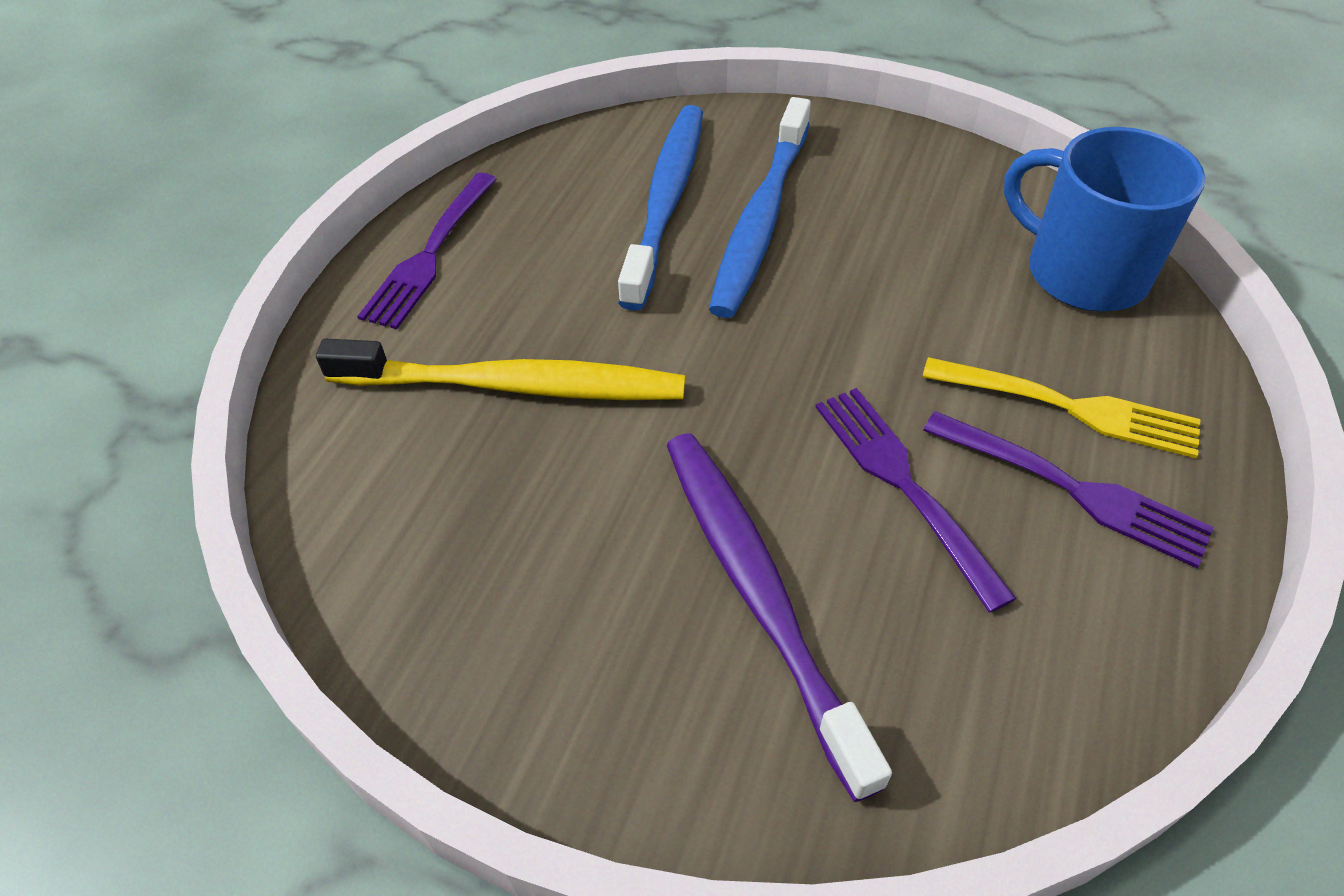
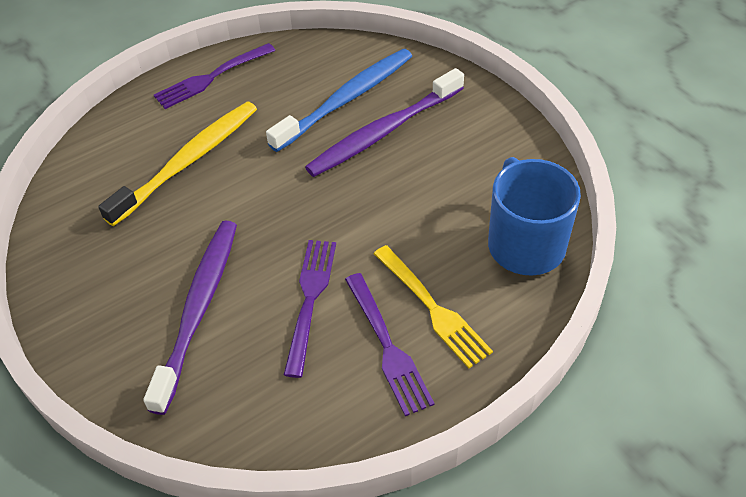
camera: 35 degrees right, 0 degrees up
yellow toothbrush [316,339,685,400] -> yellow toothbrush turned 90 degrees counterclockwise [98,102,257,226]
blue toothbrush [709,97,811,318] -> purple toothbrush [305,68,464,177]

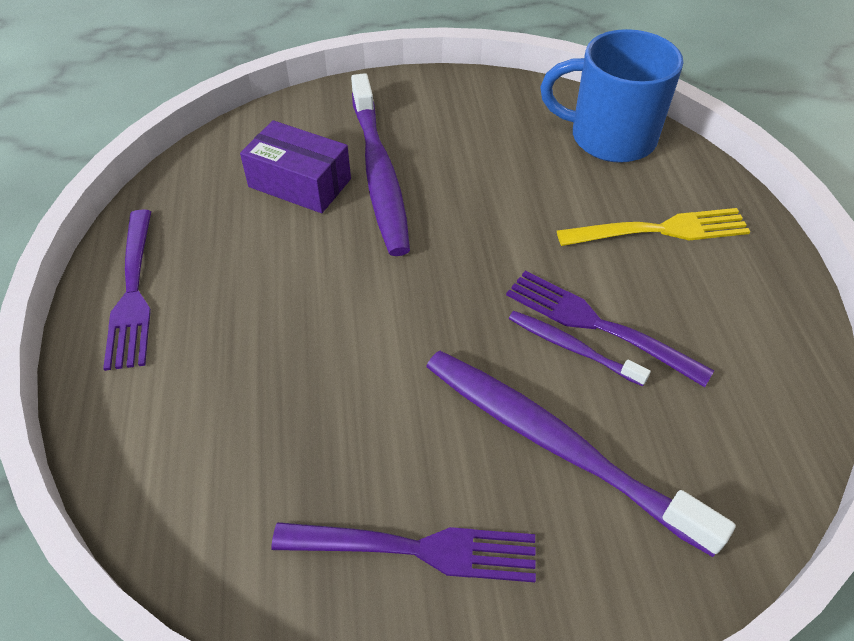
camera: 65 degrees left, 0 degrees up
yellow toothbrush [98,102,257,226] -> none
blue toothbrush [266,49,412,152] -> purple box [240,120,351,213]
purple fork [345,273,435,416] -> purple fork moved to [271,522,536,582]
none -> purple toothbrush [509,311,651,386]

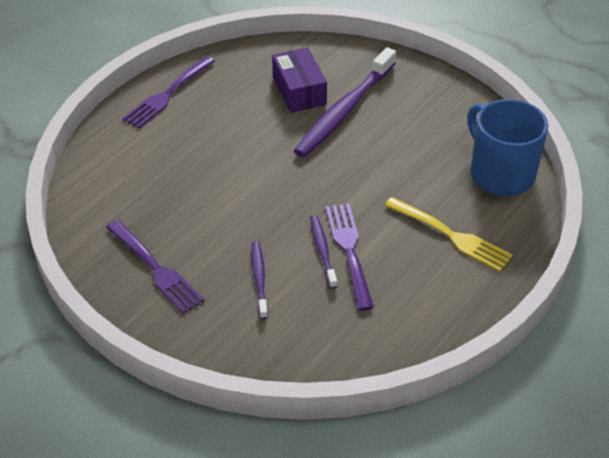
camera: 45 degrees right, 5 degrees down
purple toothbrush [426,351,736,557] -> purple toothbrush [252,241,268,319], size x0.49

